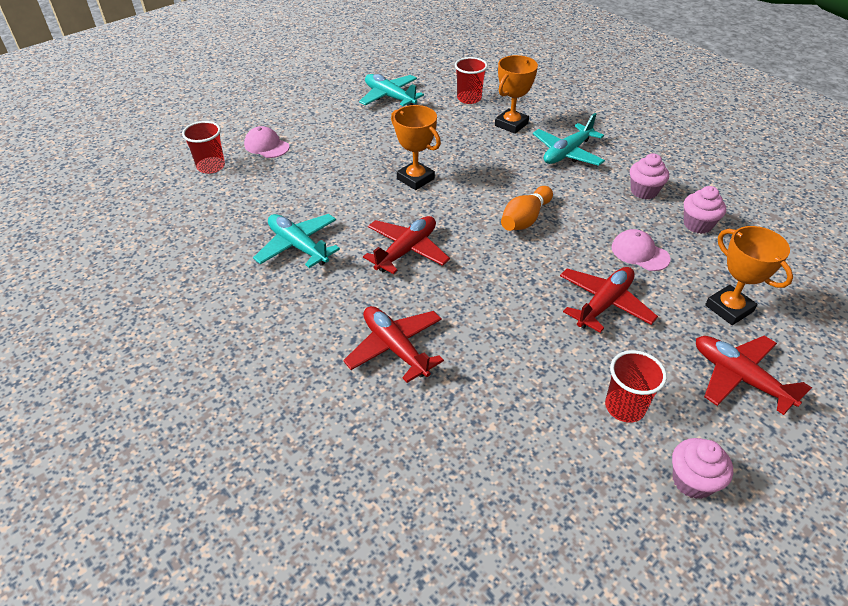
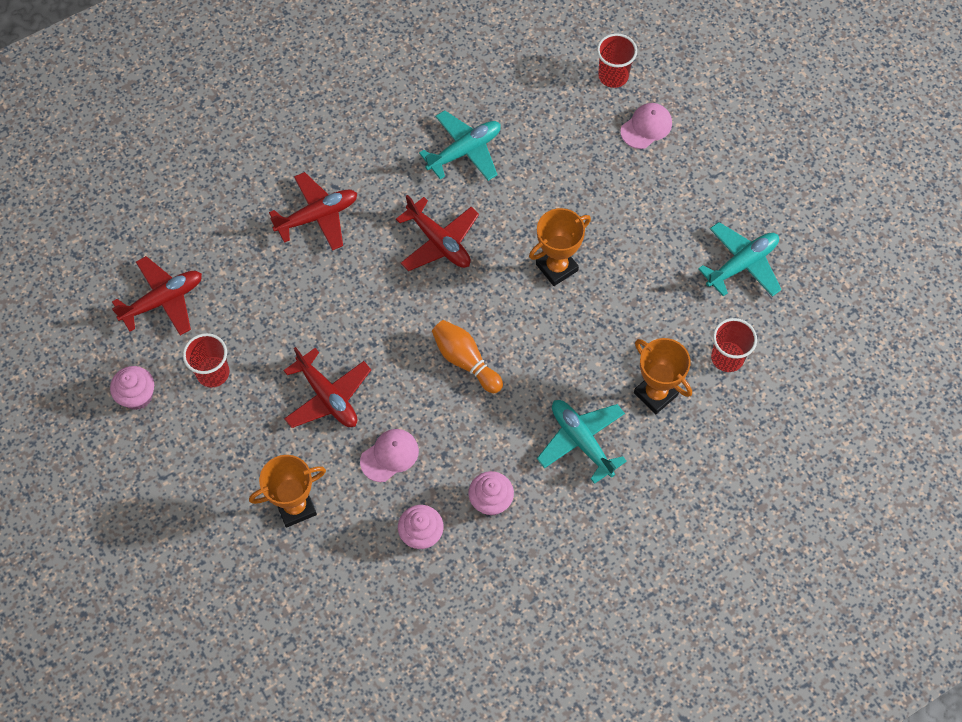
camera: 100 degrees right, 20 degrees up
red plane [696,336,812,415] -> red plane moved to [112,256,202,335]

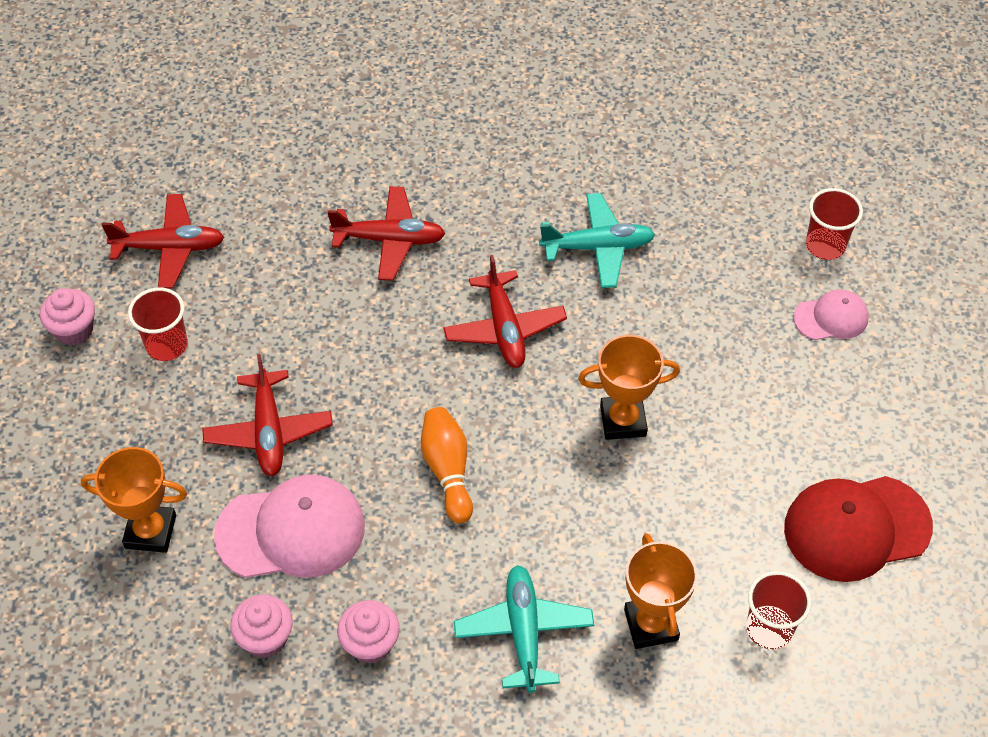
camera: 30 degrees right, 10 degrees down
pink cap [360,429,419,482] -> pink cap [214,475,365,578], size x1.81
turquoise plane [698,222,782,297] -> red cap [784,476,933,582]

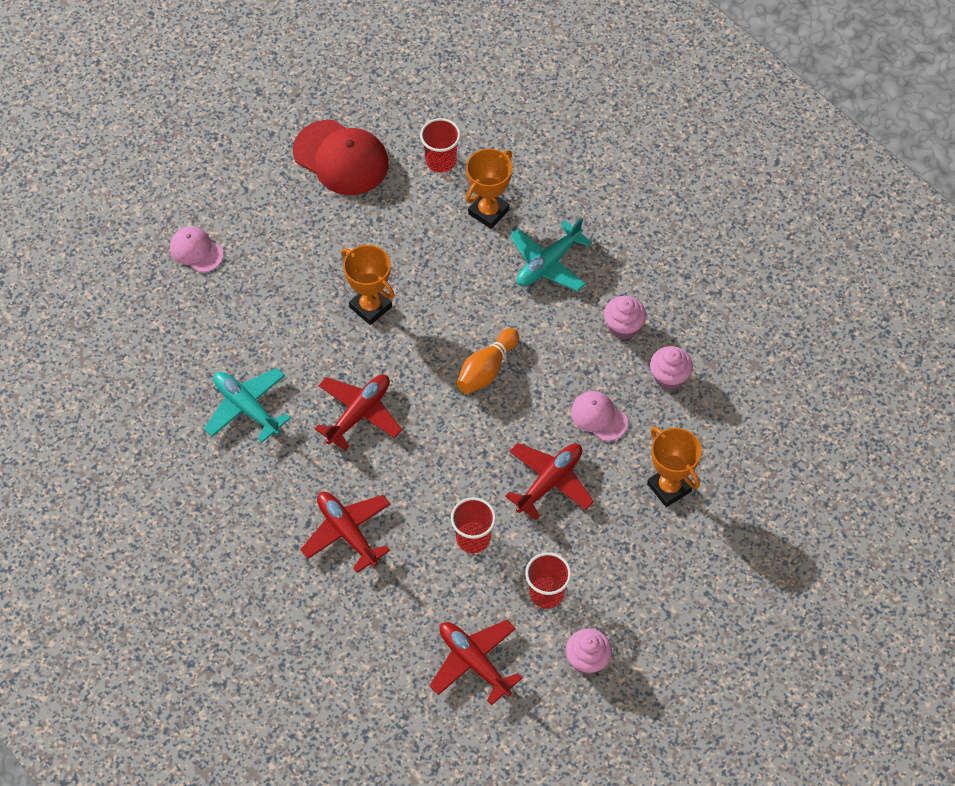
camera: 130 degrees left, 5 degrees up
pink cap [214,475,365,578] -> pink cap [571,391,628,441], size x0.55
red cup [806,188,863,260] -> red cup moved to [451,497,496,553]

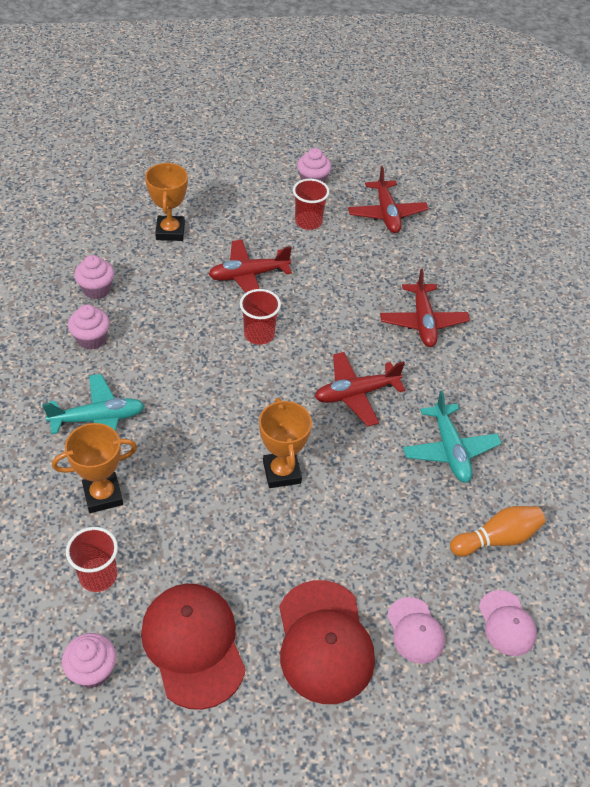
camera: 150 degrees left, 10 degrees down
red cup [451,497,496,553] -> red cup moved to [240,289,281,345]
orange bowling pin [457,328,519,394] -> orange bowling pin moved to [450,506,545,556]
pink cap [571,391,628,441] -> pink cap moved to [479,590,537,656]
none -> pink cupcake [62,633,116,688]
none -> red cap [279,580,375,704]

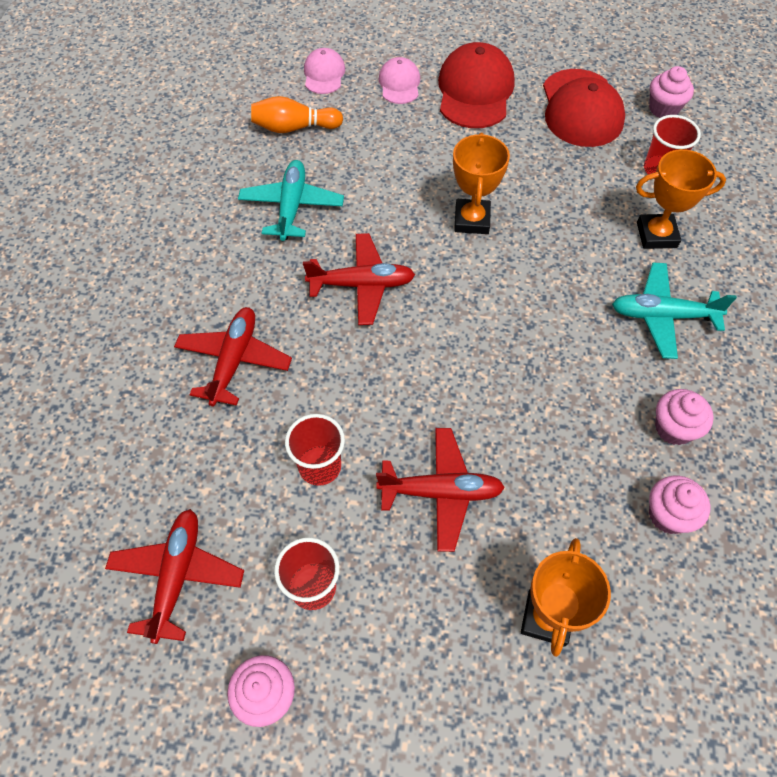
camera: 160 degrees left, 10 degrees up
red cup [240,289,281,345] -> red cup moved to [285,414,345,486]

